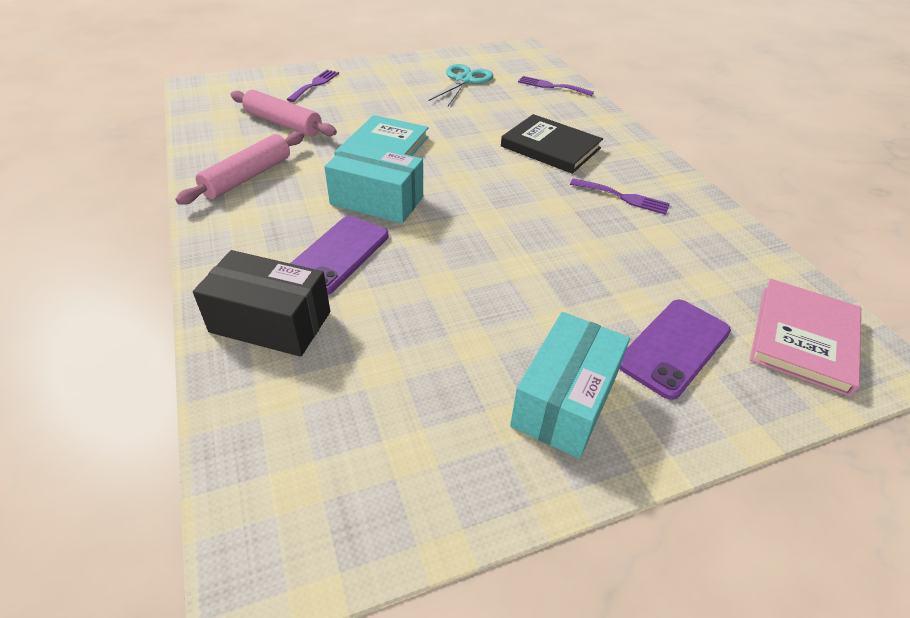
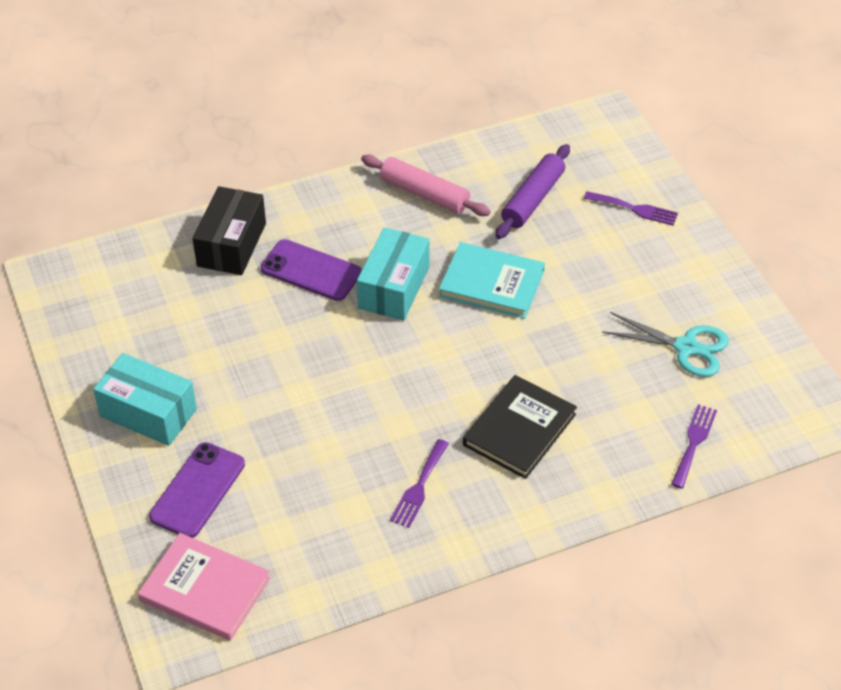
camera: 90 degrees right, 5 degrees up
pink rolling pin [230,90,337,136] -> purple rolling pin [496,144,570,239]
purple phone [619,300,731,400] -> purple phone turned 75 degrees clockwise [149,442,245,538]

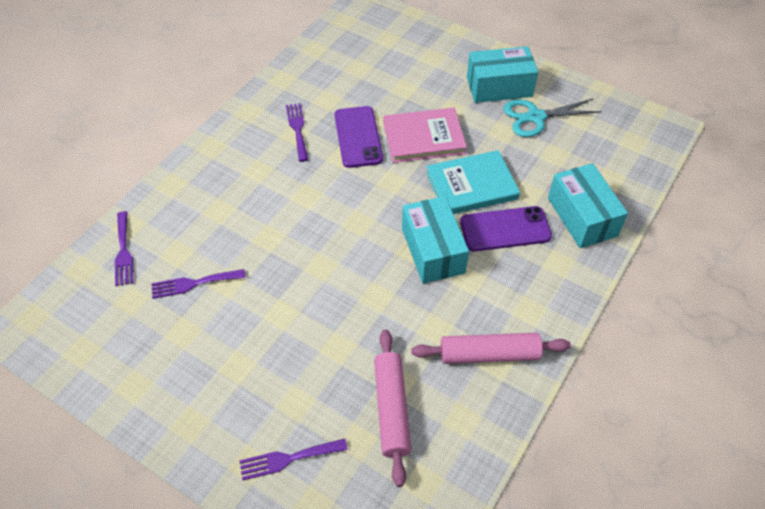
camera: 145 degrees right, 5 degrees up
pink book [138,533,270,641] -> pink book moved to [383,108,467,163]
purple phone [149,442,245,538] -> purple phone moved to [335,106,383,168]
black box [192,186,266,275] -> turquoise box [548,163,628,248]
turquoise book [439,242,545,319] -> turquoise book moved to [426,150,520,214]
black book [463,375,577,479] -> none
purple rolling pin [496,144,570,239] -> pink rolling pin [374,330,411,487]
turquoise scissors [602,312,729,377] -> turquoise scissors moved to [503,98,602,137]
none -> purple fork [151,269,245,299]

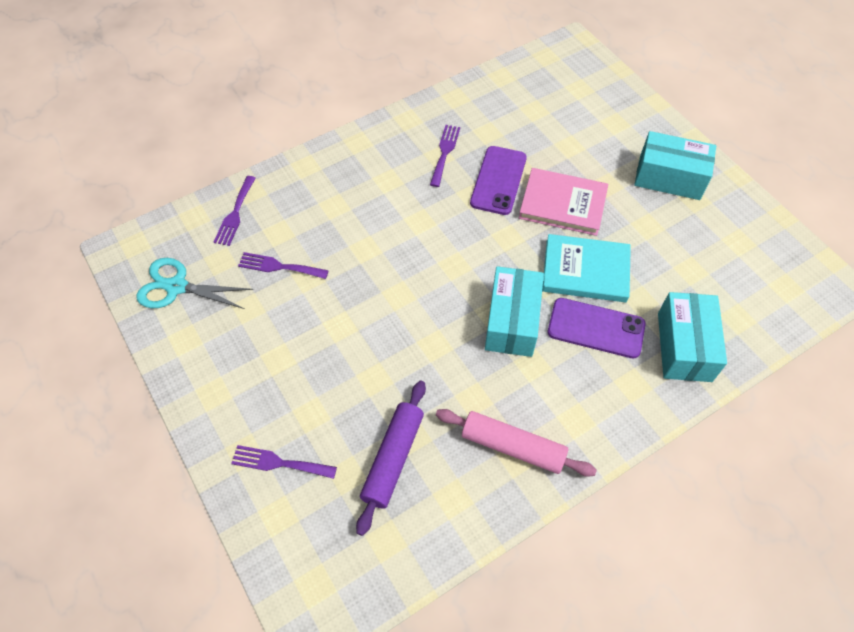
camera: 25 degrees right, 5 degrees up
pink rolling pin [374,330,411,487] -> purple rolling pin [356,381,426,536]
turquoise scissors [503,98,602,137] -> turquoise scissors moved to [136,258,253,309]

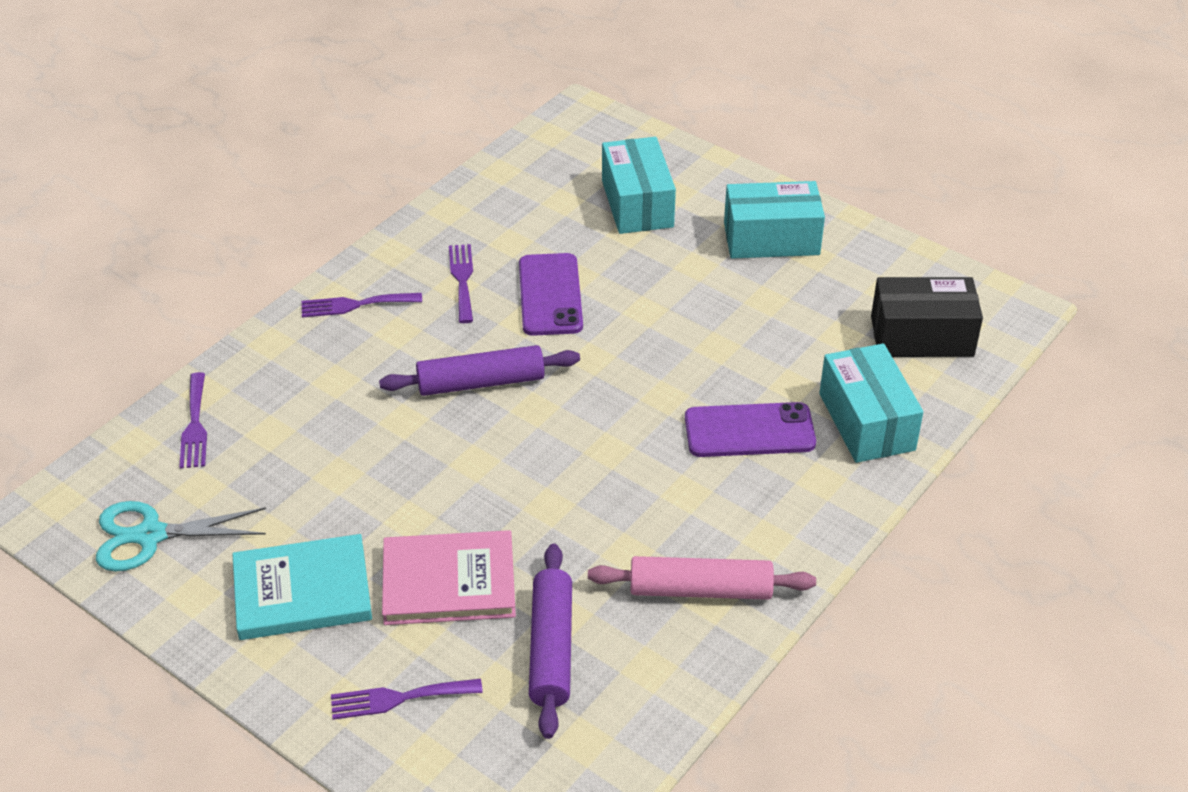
camera: 20 degrees left, 15 degrees down
purple fork [238,252,329,279] -> purple fork moved to [302,293,422,318]
turquoise box [485,266,544,357] -> turquoise box moved to [602,137,676,234]
pink book [519,168,608,236] -> pink book moved to [382,530,516,625]
turquoise book [542,234,631,302] -> turquoise book moved to [232,534,372,640]
none -> purple rolling pin [379,345,580,396]
none -> black box [871,277,983,357]

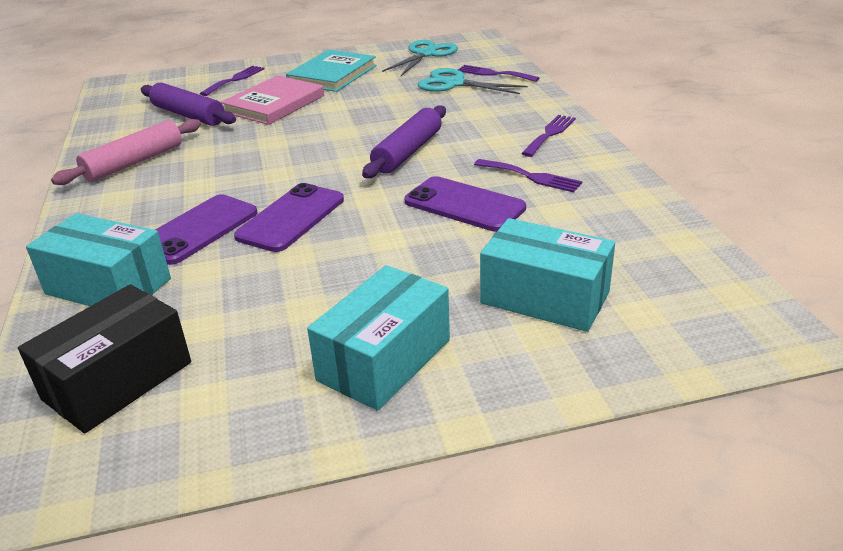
camera: 130 degrees right, 10 degrees down
none -> purple phone [234,183,344,252]
none -> turquoise scissors [418,68,528,94]

